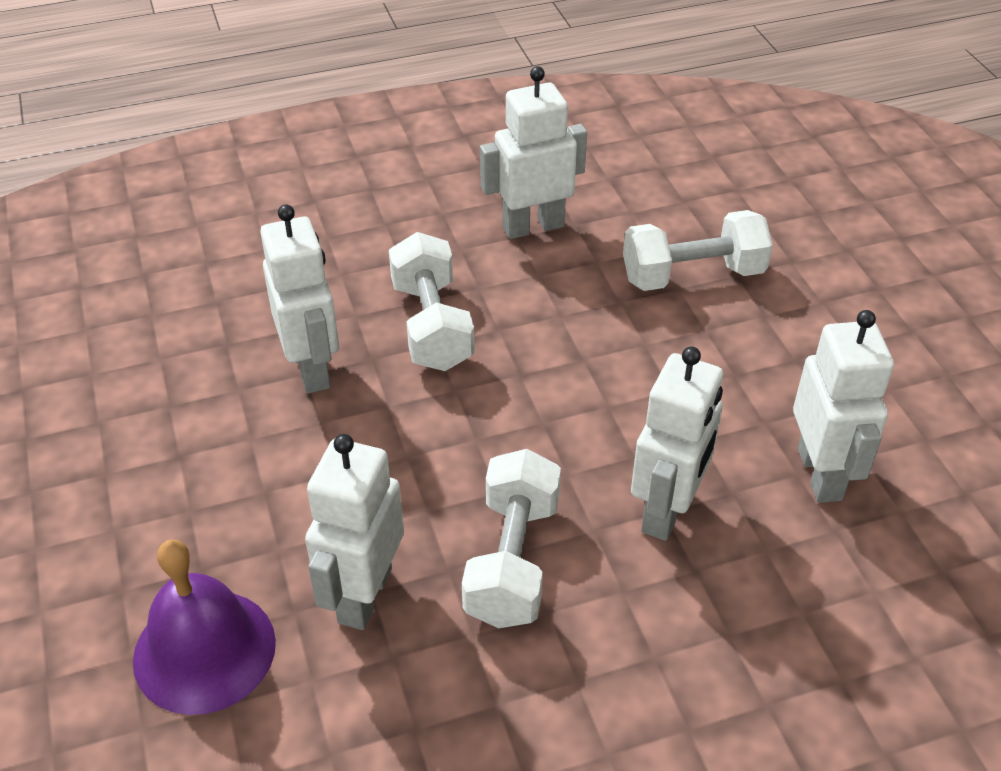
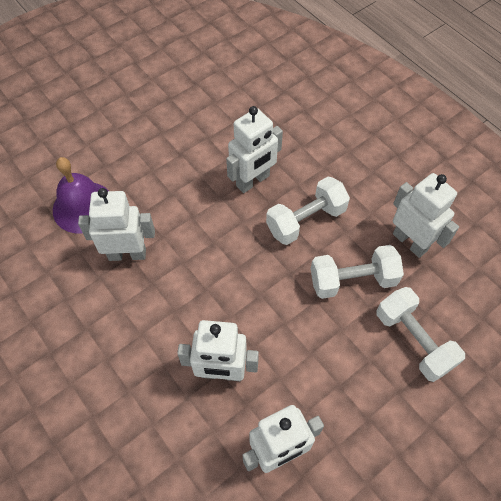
camera: 70 degrees right, 15 degrees up
white dumbbell [462,449,561,628] -> white dumbbell moved to [311,245,404,299]

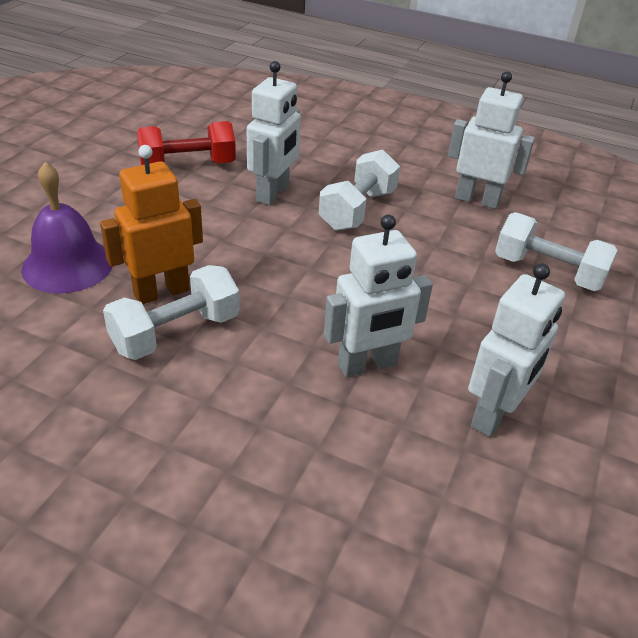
camera: 30 degrees left, 20 degrees down
white robot [78,188,155,261] -> orange robot [100,145,203,304]
white dumbbell [311,245,404,299] -> white dumbbell moved to [103,265,240,360]
none -> red dumbbell [137,121,236,165]

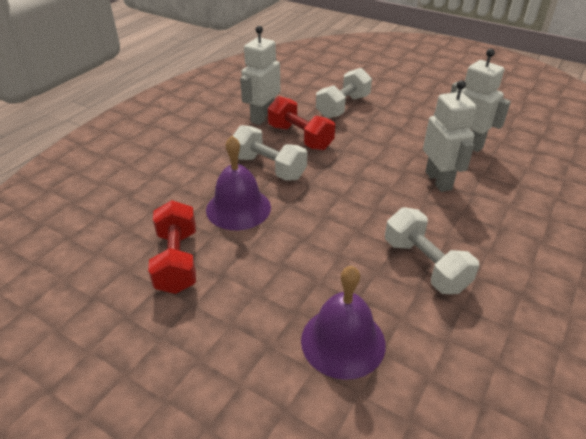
camera: 80 degrees left, 0 degrees up
orange robot [100,145,203,304] -> none
white robot [247,61,301,205] -> purple bell [206,136,271,230]
none -> red dumbbell [268,96,335,150]

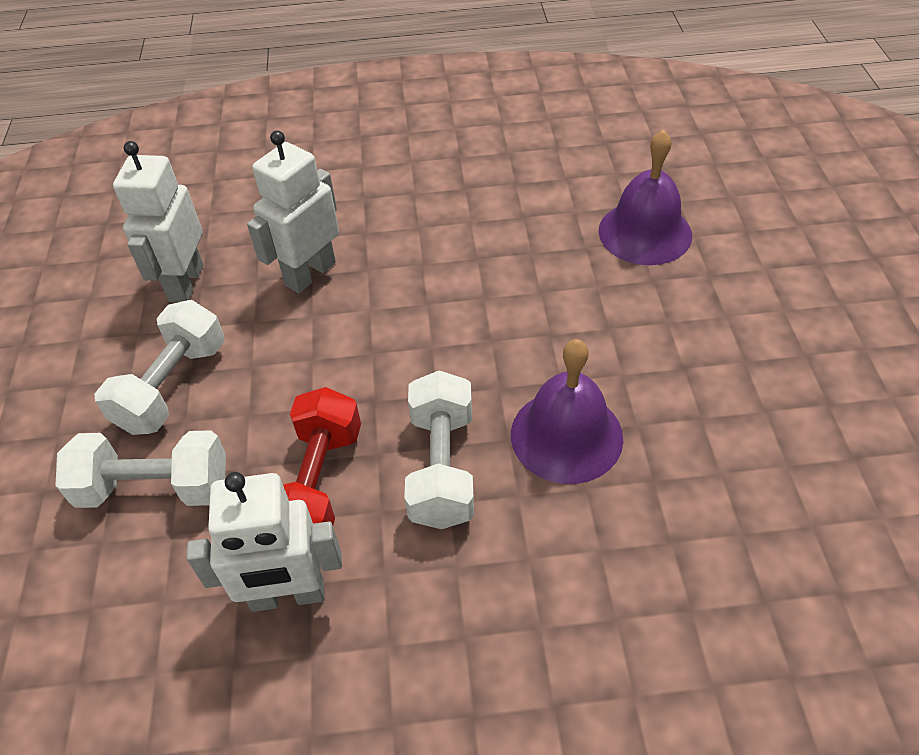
camera: 125 degrees left, 10 degrees up
red dumbbell [148,200,196,294] -> none
white dumbbell [385,207,479,294] -> white dumbbell moved to [94,300,225,435]

